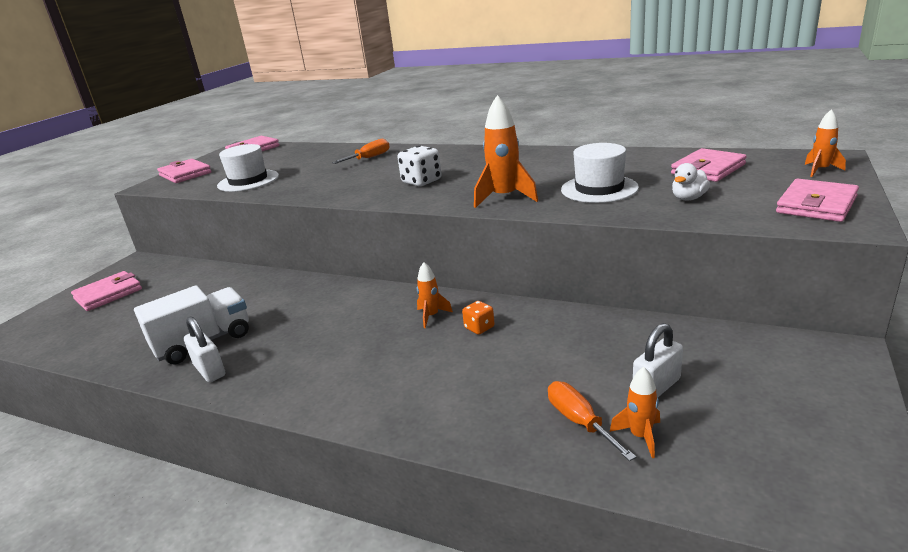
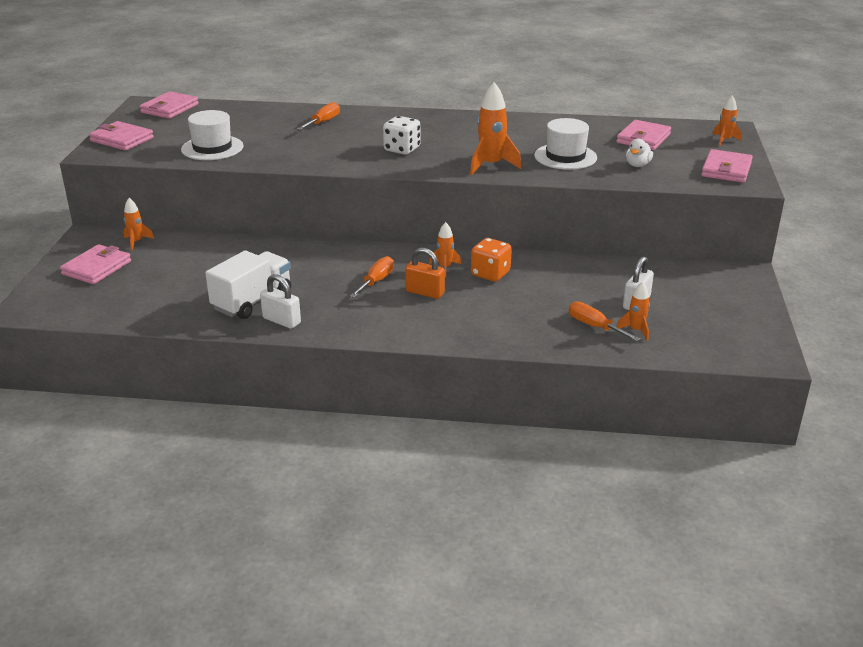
camera: 20 degrees left, 5 degrees up
orange dice [462,301,495,335] -> orange dice [471,238,512,282], size x1.64
none -> orange rocket [124,198,154,251]
none -> orange screwdriver [350,256,394,298]
none -> orange padlock [405,248,445,299]

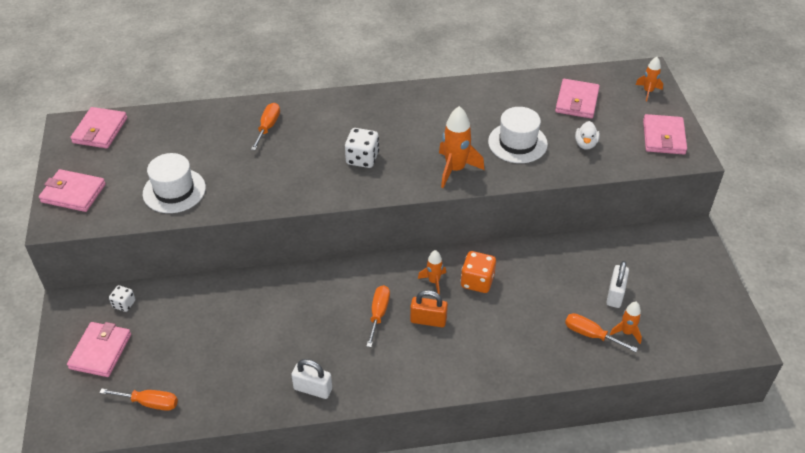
camera: 15 degrees left, 15 degrees up
orange rocket [124,198,154,251] -> white dice [109,285,135,312]
white truck [205,250,291,319] -> none
none -> orange screwdriver [99,388,178,411]

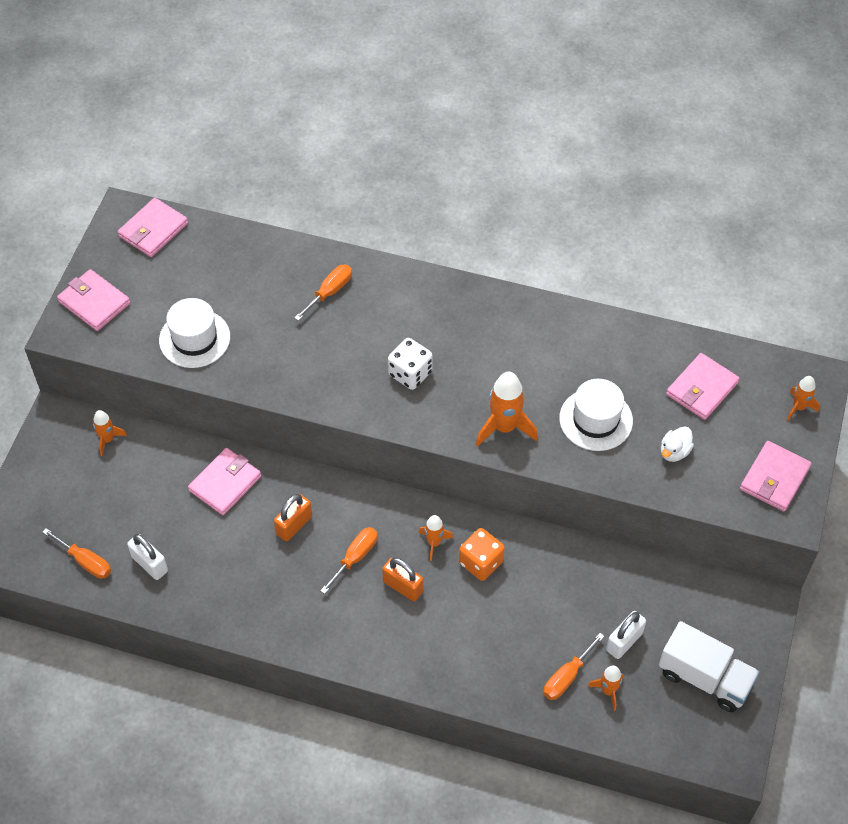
camera: 25 degrees right, 10 degrees up
pink wallet [67,322,131,377] -> pink wallet moved to [188,448,261,515]
white dice [109,285,135,312] -> orange rocket [93,410,127,456]
white padlock [291,359,332,399] -> white padlock moved to [127,534,168,580]
orange screwdriver [565,313,638,352] -> orange screwdriver turned 105 degrees counterclockwise [543,633,604,700]
none -> orange padlock [274,494,312,541]
none -> white truck [659,621,760,712]

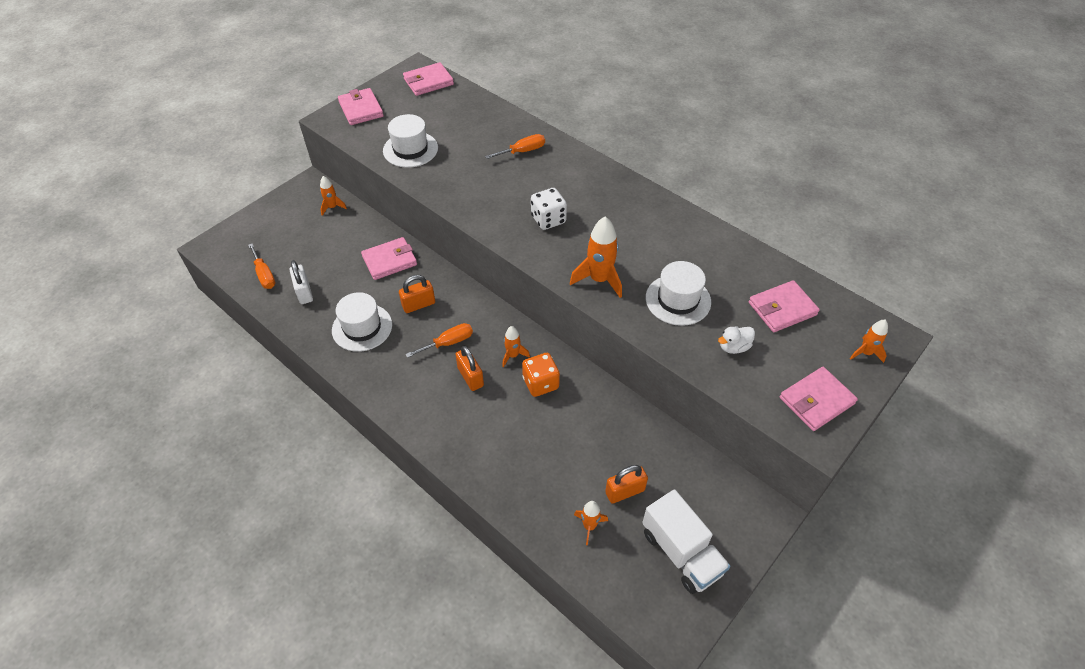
camera: 25 degrees right, 5 degrees down
orange screwdriver [543,633,604,700] -> none
white padlock [606,611,646,659] -> orange padlock [605,465,648,504]
none -> white hat [332,292,392,352]

